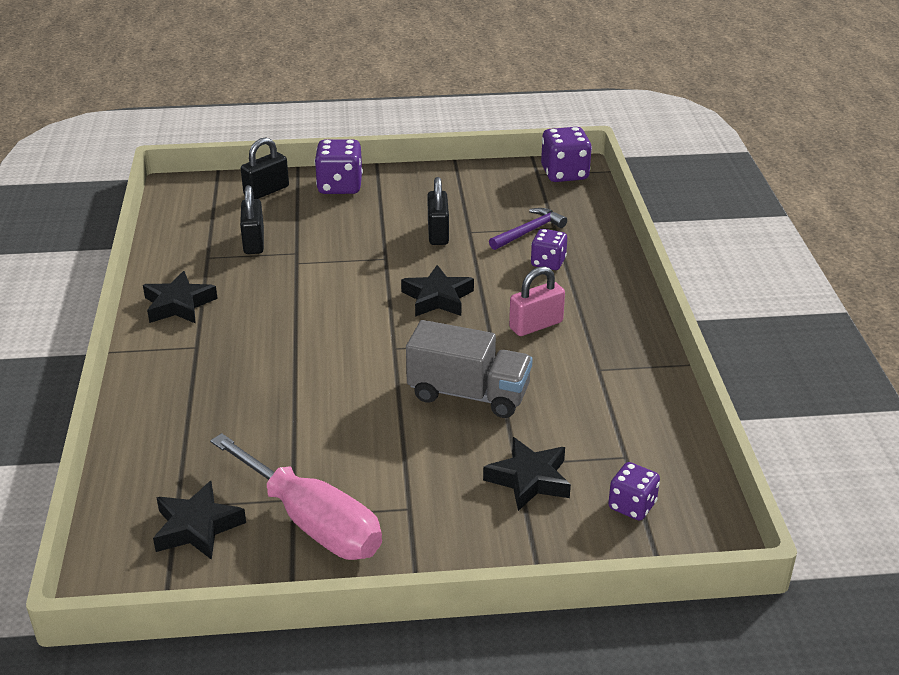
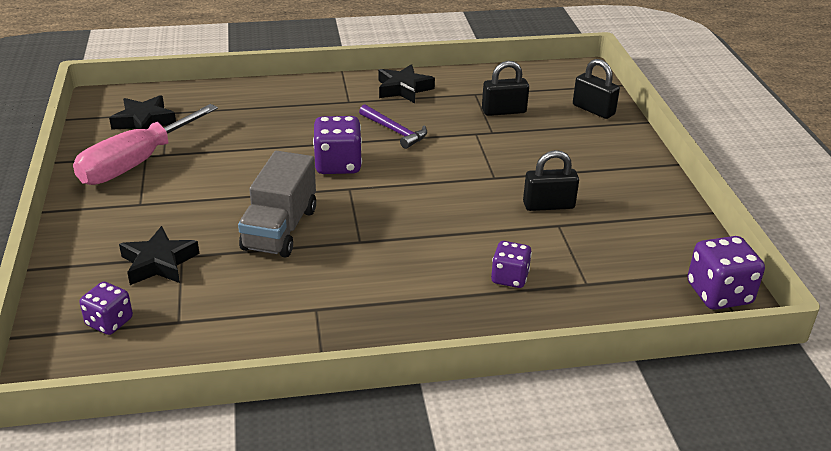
camera: 85 degrees right, 0 degrees up
purple dice [315,139,363,194] -> purple dice moved to [313,116,362,174]
black star [401,265,474,317] -> none
purple hammer [489,208,567,250] -> purple hammer moved to [359,104,427,149]
pink padlock [509,266,565,336] -> none

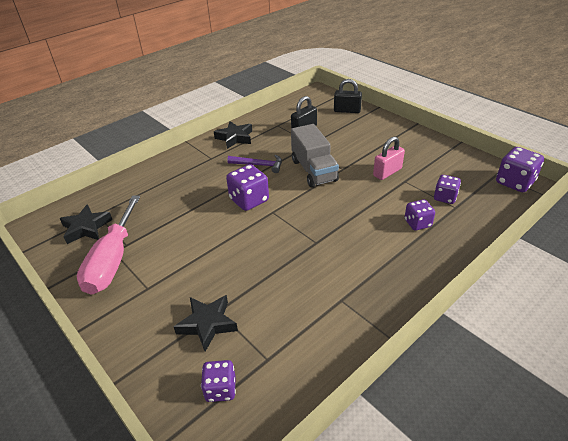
camera: 30 degrees left, 5 degrees up
grey truck [238,151,316,257] -> grey truck moved to [291,124,339,187]
black padlock [523,150,579,211] -> pink padlock [373,136,405,180]
none -> purple dice [434,175,461,204]

